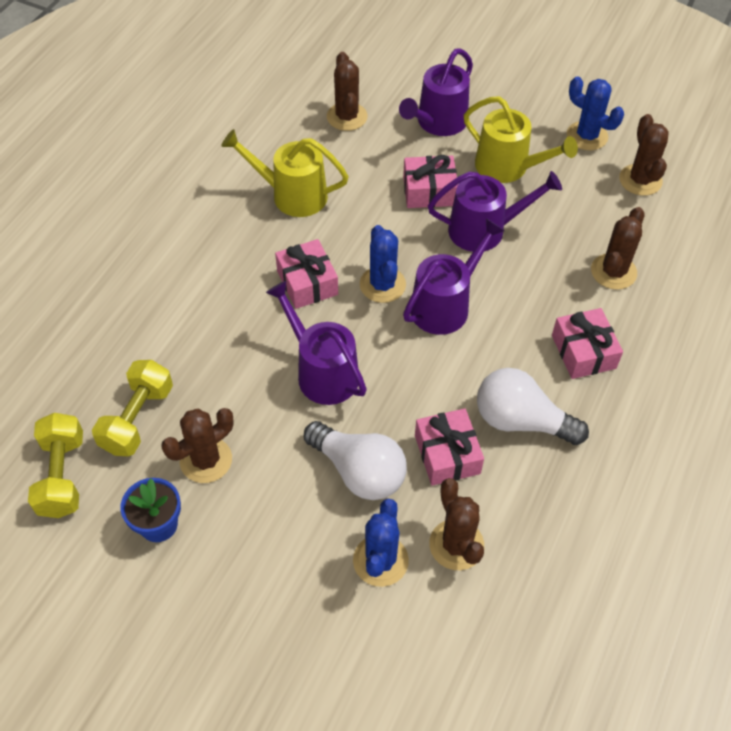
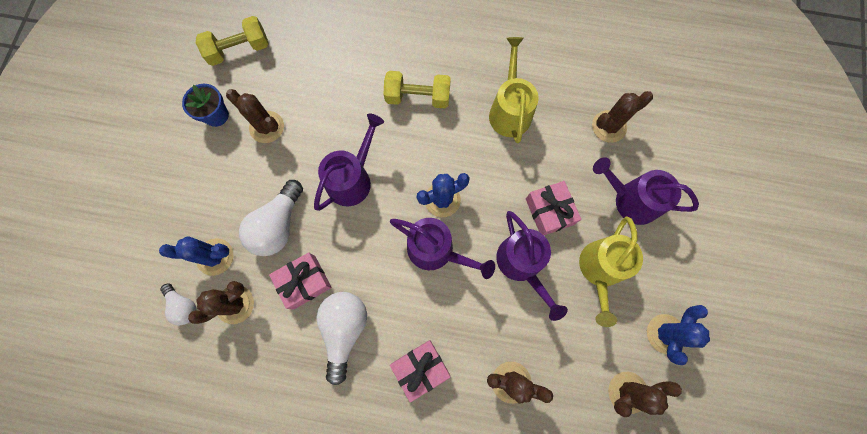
camera: 75 degrees right, 20 degrees up
yellow dumbbell [92,360,173,456] -> yellow dumbbell moved to [384,71,451,108]
pink gift [275,239,338,309] -> none
none -> white light bulb [160,283,197,326]

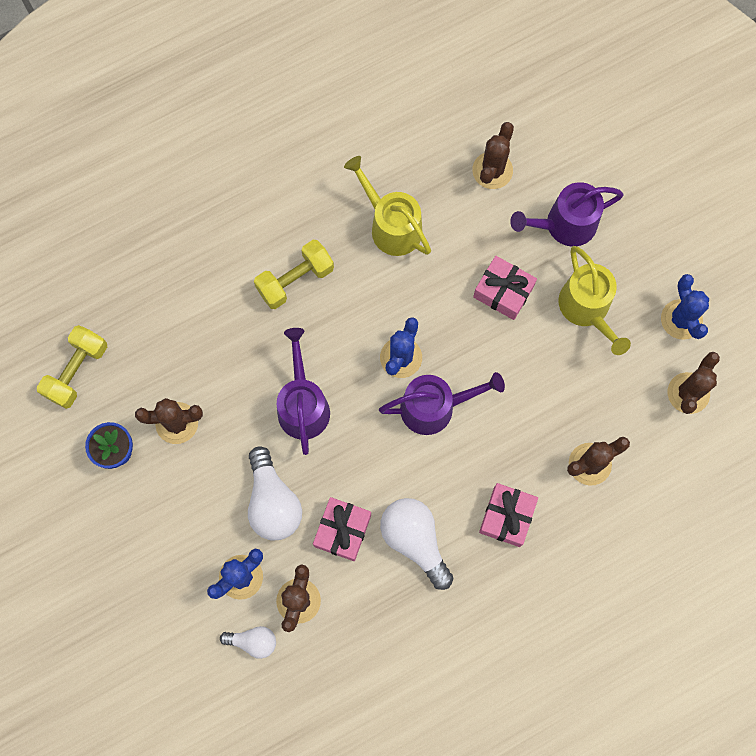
camera: 40 degrees left, 0 degrees up
purple watering can [496,211,568,321] -> none

